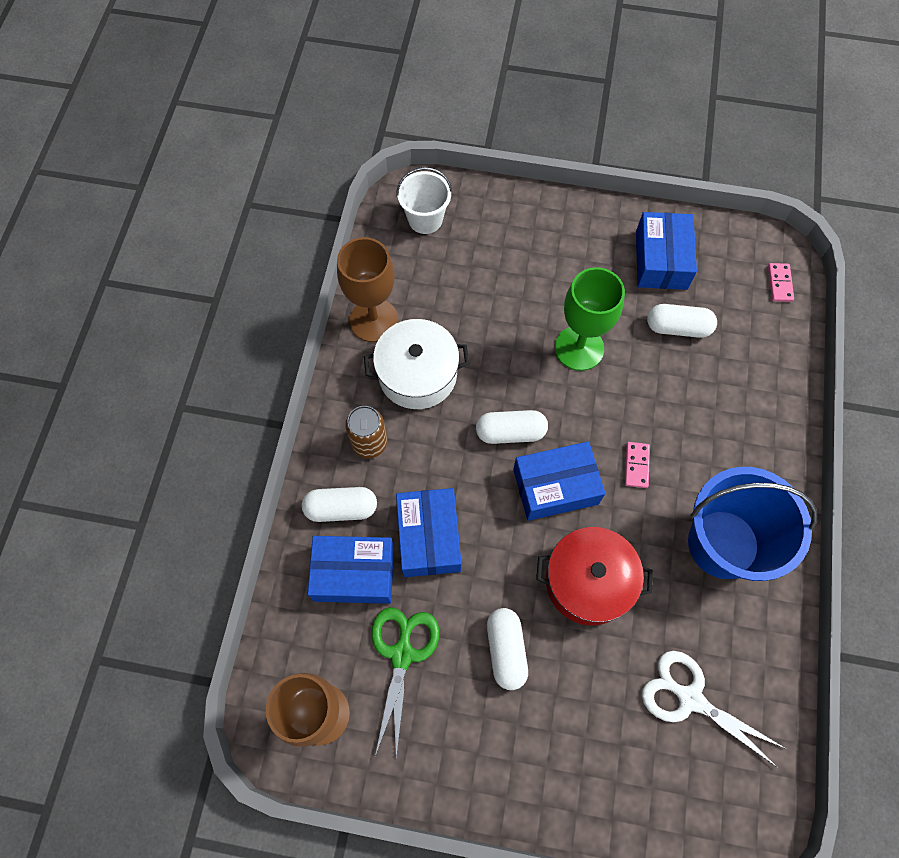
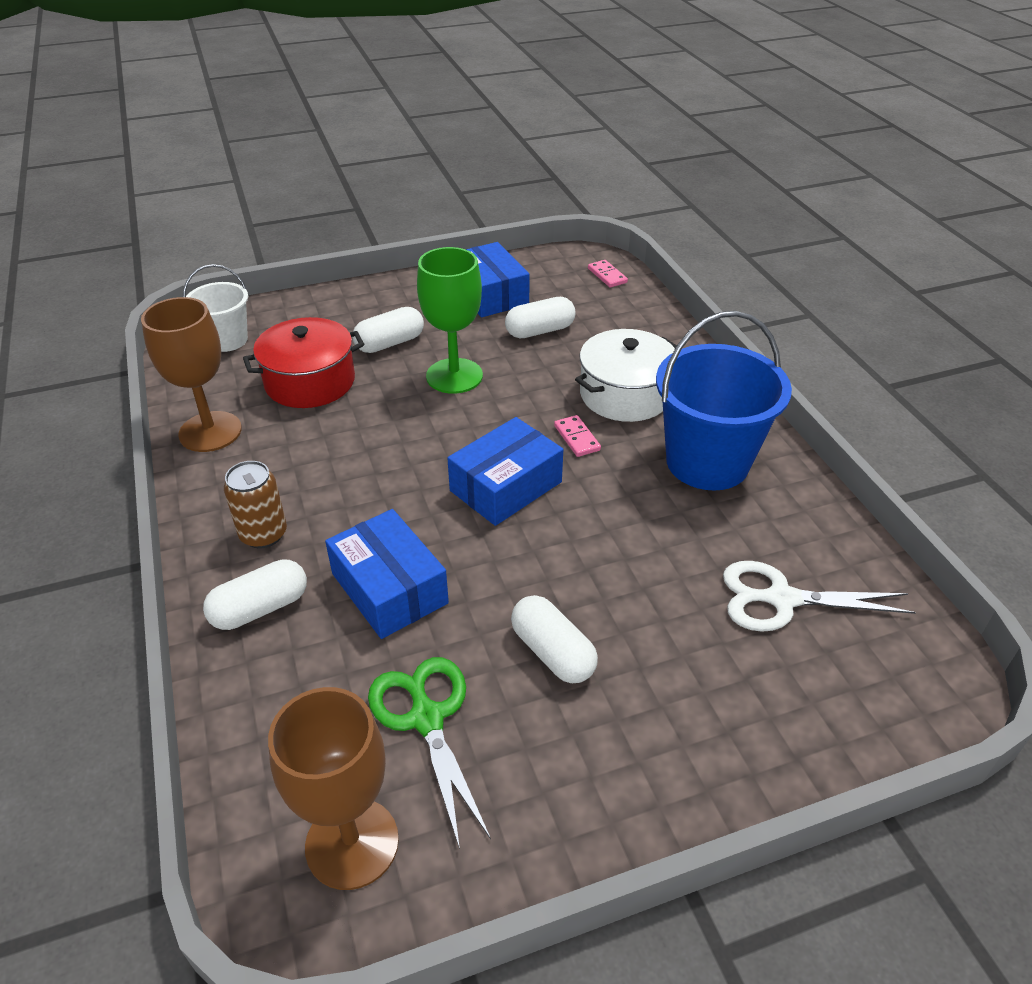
camera: 30 degrees left, 25 degrees down
blue box [308,536,394,604] -> none
white pot [364,319,469,409] -> white pot moved to [575,329,677,422]
white capsule [476,410,548,444] -> white capsule moved to [353,307,424,353]
red pot [536,527,653,626] -> red pot moved to [243,317,364,408]

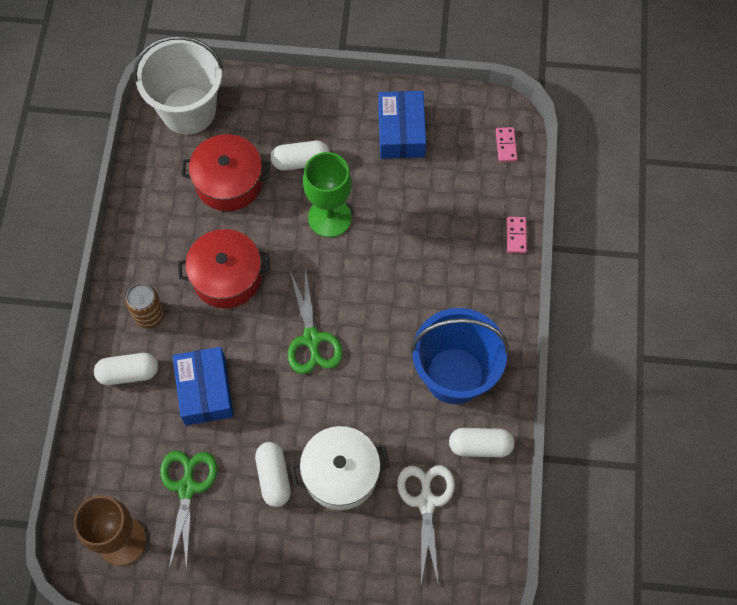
camera: 25 degrees right, 25 degrees up
brown goblet [141,297,242,452] -> none
white bucket [183,264,248,352] -> white bucket [133,36,224,135], size x1.75
blue box [447,417,563,526] -> green scissors [288,268,343,374]
white capsule [505,297,575,338] -> white capsule moved to [449,428,515,457]
pink domino [554,415,601,457] -> pink domino moved to [507,217,527,253]
white pot [575,329,677,422] -> white pot moved to [291,426,390,510]
white scissors [723,561,916,632] -> white scissors turned 60 degrees clockwise [397,465,455,583]
none -> red pot [178,229,270,308]

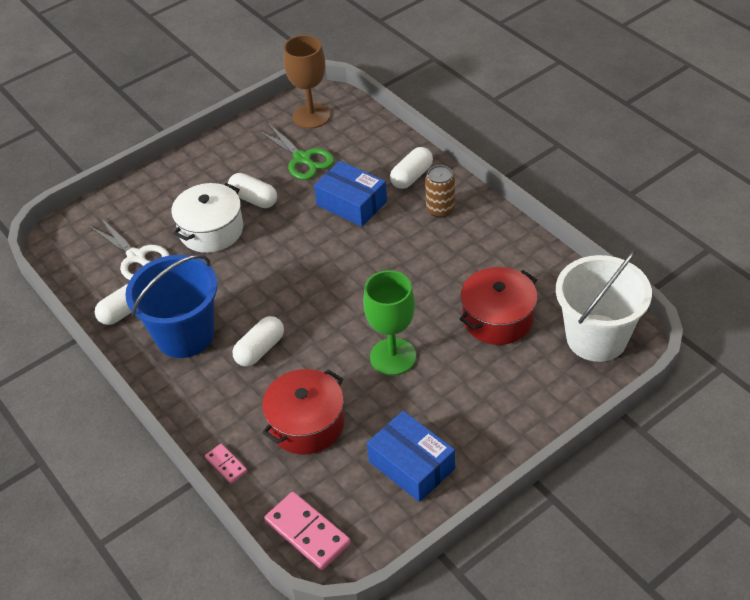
camera: 140 degrees right, 20 degrees down
red pot [178,229,270,308] -> red pot moved to [262,369,344,454]
white capsule [271,141,330,171] -> white capsule moved to [233,316,284,367]
green scissors [288,268,343,374] -> none
pink domino [496,127,517,162] -> pink domino [264,492,350,570], size x1.83

